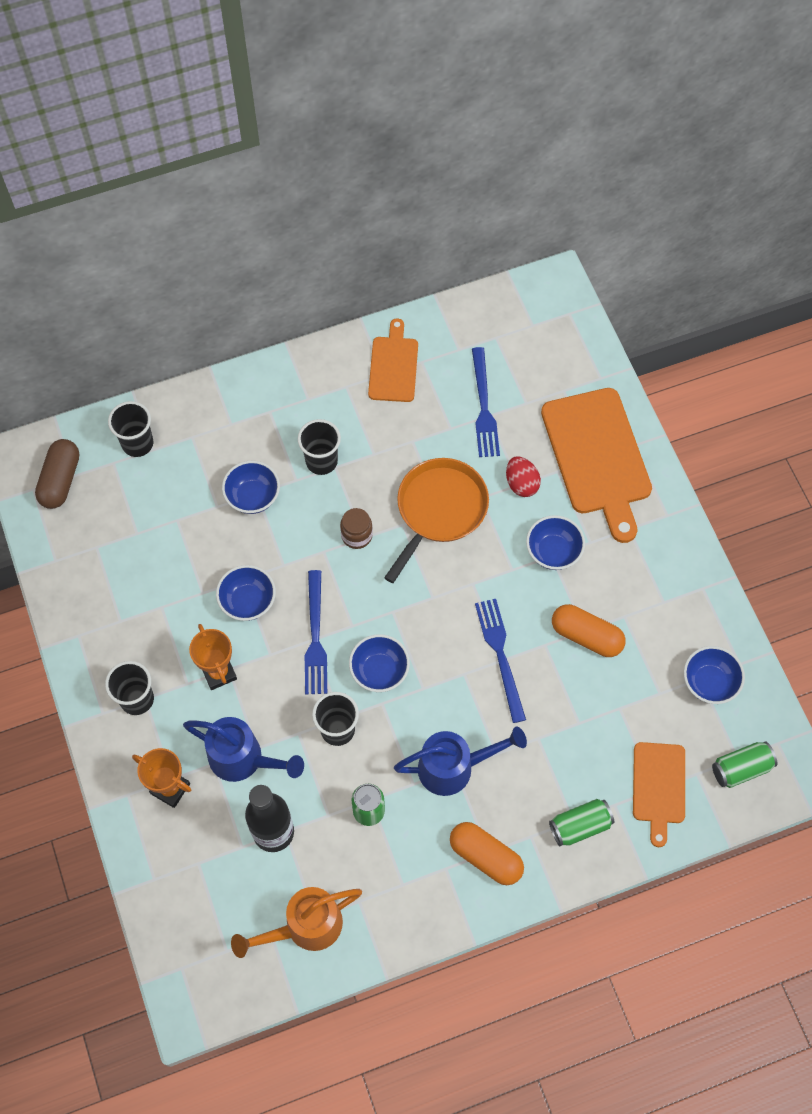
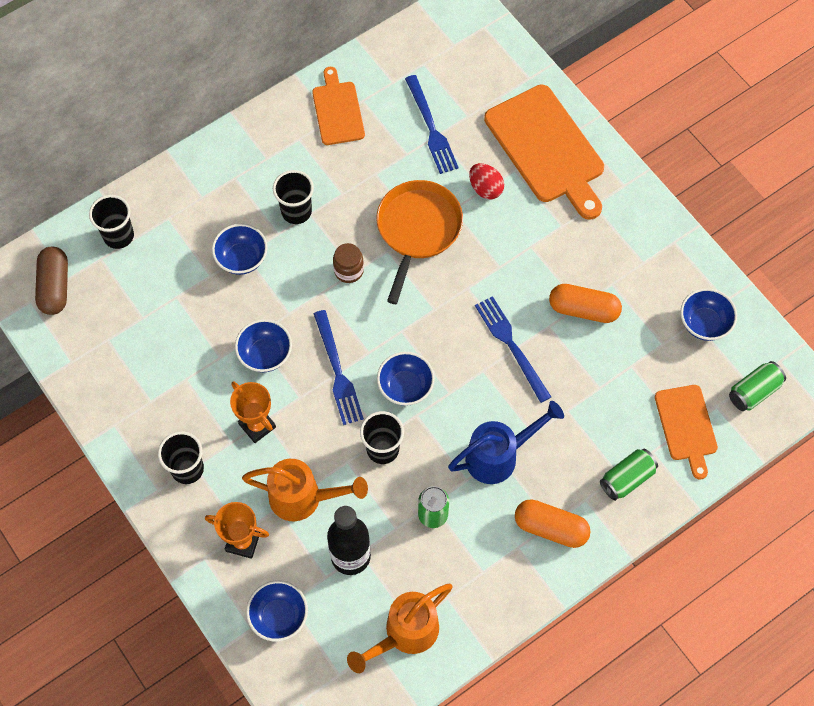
camera: 15 degrees left, 0 degrees up
blue watering can [183,717,304,782] -> orange watering can [242,459,368,521]
blue bowl [526,515,585,570] -> blue bowl moved to [246,581,308,642]

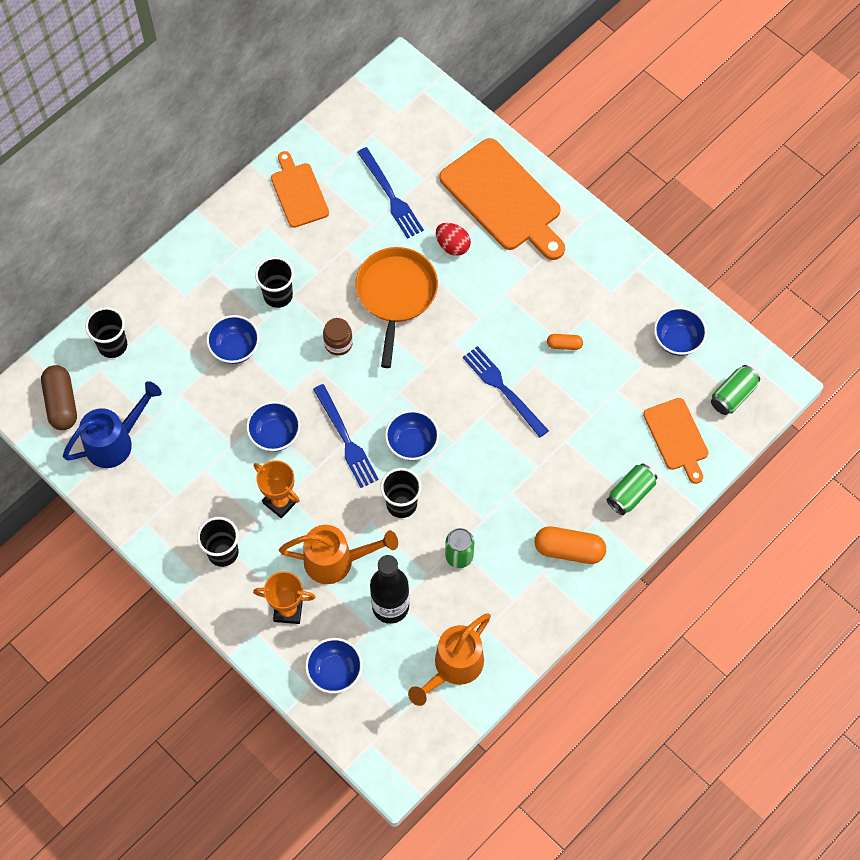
camera: 10 degrees left, 0 degrees up
blue watering can [448,401,564,484] -> blue watering can moved to [63,381,162,468]
orange capsule [549,284,622,323] -> orange capsule [547,334,583,350], size x0.53

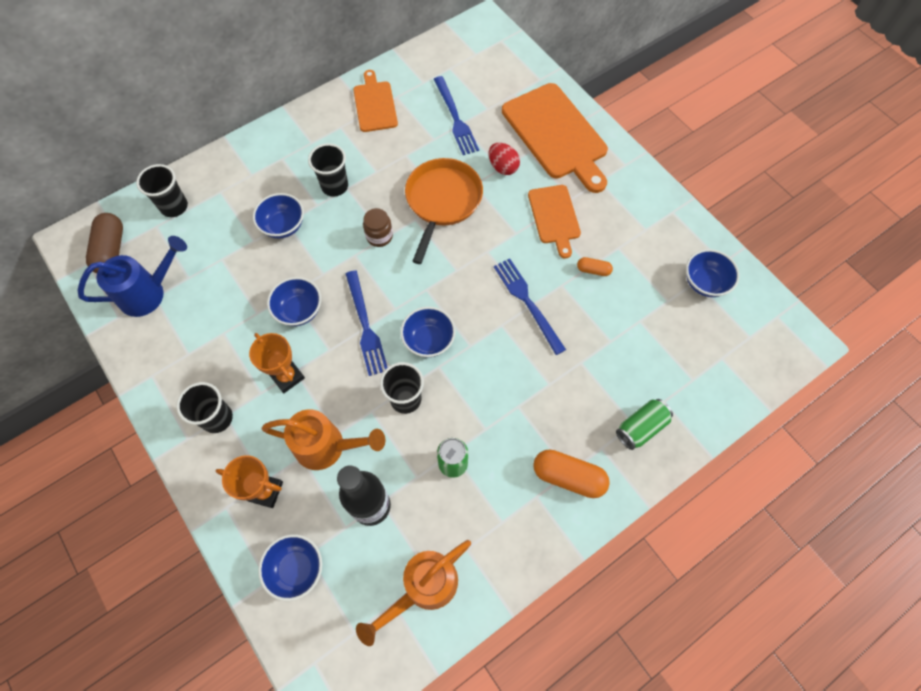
camera: 10 degrees right, 0 degrees up
orange cutting board [643,398,709,484] -> orange cutting board moved to [528,185,581,258]
green can [711,365,760,415] -> none

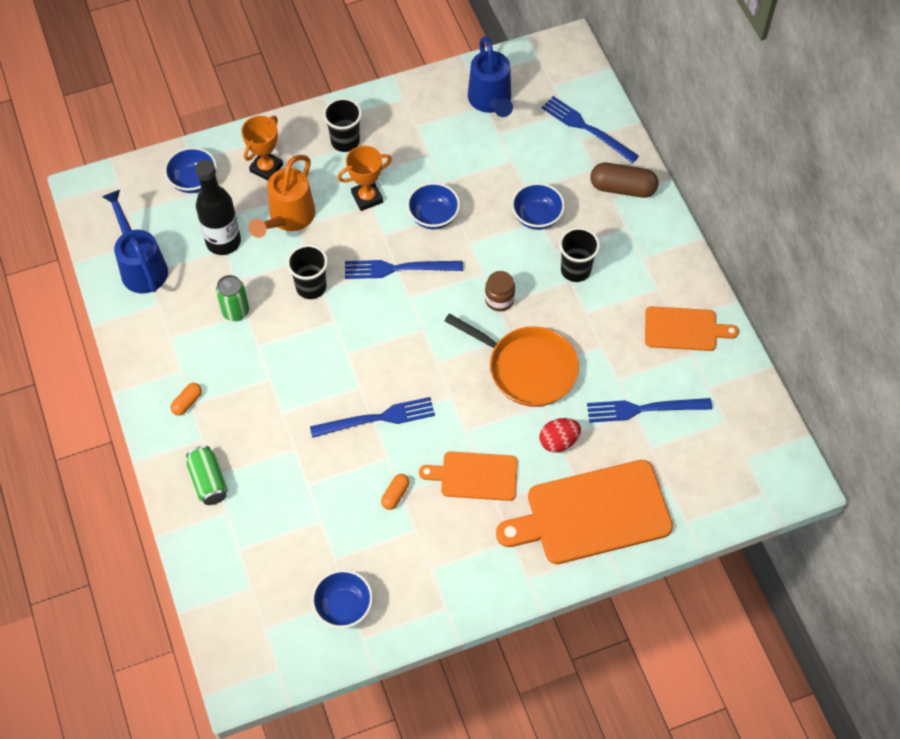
camera: 105 degrees right, 5 degrees down
brown capsule [86,213,123,273] -> brown capsule moved to [590,163,658,198]
black cup [136,164,188,217] -> blue fork [541,96,639,163]
orange watering can [356,540,471,646] -> blue watering can [102,190,168,294]
blue bowl [400,307,456,357] -> none
orange capsule [533,449,610,498] -> orange capsule [170,383,202,415], size x0.53

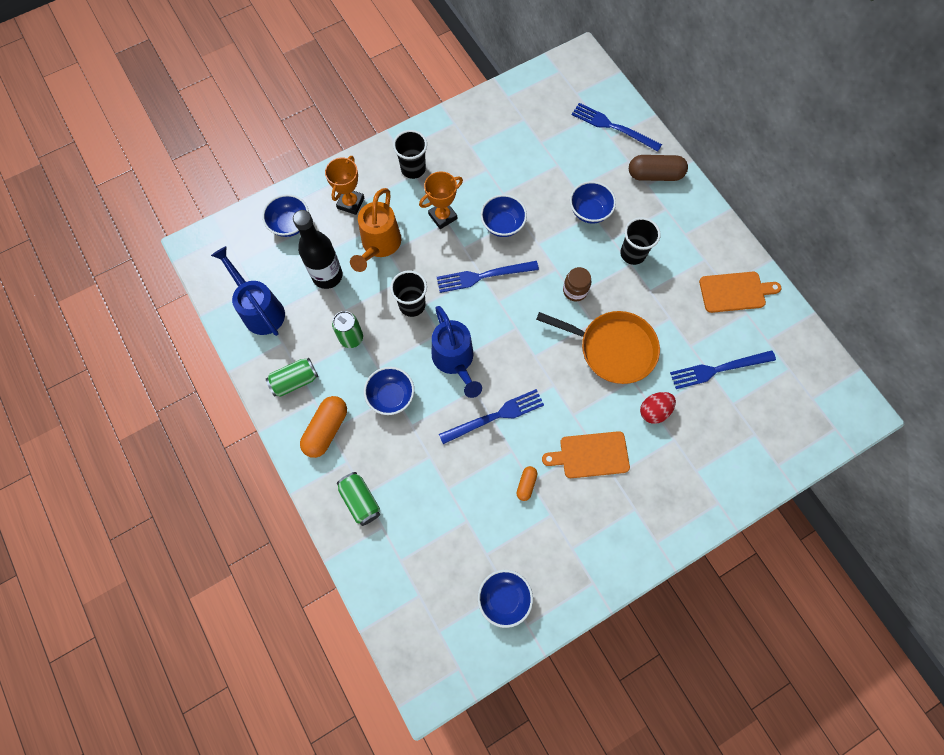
camera: 10 degrees left, 10 degrees up
orange capsule [170,383,202,415] -> orange capsule [300,396,347,458], size x1.89
blue watering can [468,36,513,117] -> blue watering can moved to [432,306,482,398]
orange cutting board [496,460,673,564] -> none
none -> green can [266,358,318,397]
none -> blue bowl [364,367,414,415]

